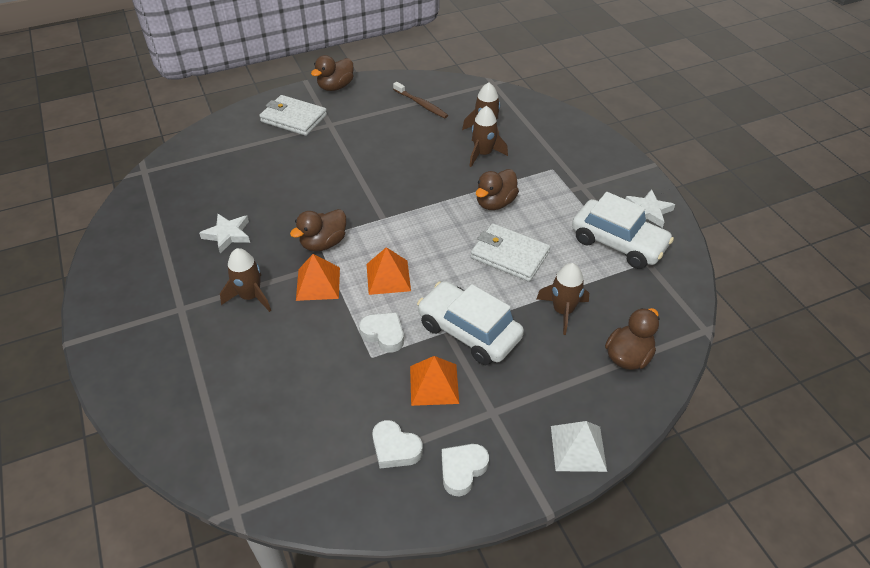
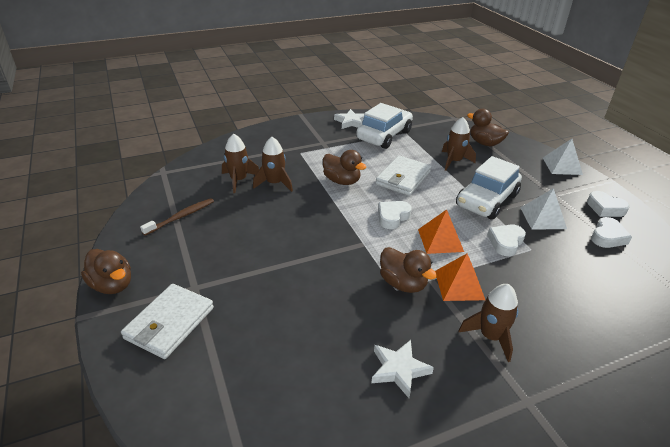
camera: 90 degrees left, 10 degrees down
orange pyramid [410,356,459,406] -> white pyramid [521,188,567,229]
none -> white heart [378,201,412,229]

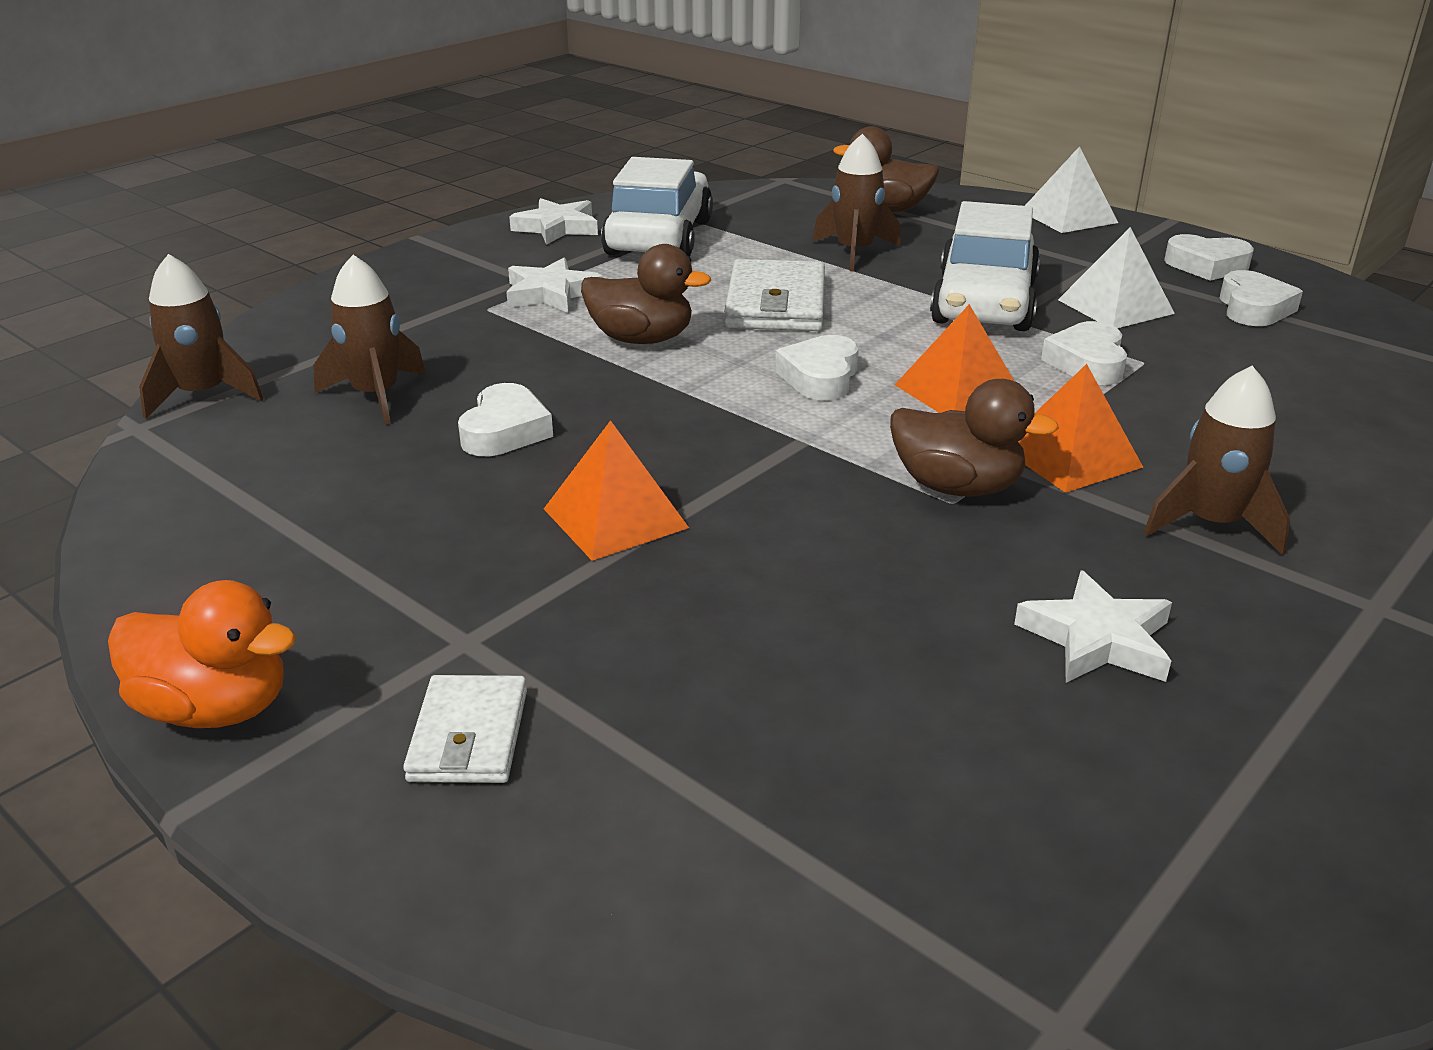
camera: 25 degrees left, 5 degrees down
brown duck [81,249,131,294] -> orange duck [108,580,296,728]
white wallet [121,284,214,359] -> white wallet [403,675,527,783], size x0.62
brown toothbrush [140,198,214,235] -> none
brown rocket [253,137,293,192] -> brown rocket moved to [139,254,263,419]
none -> white heart [458,383,553,456]
none -> white star [506,258,603,313]
none -> orange pyramid [544,420,689,561]

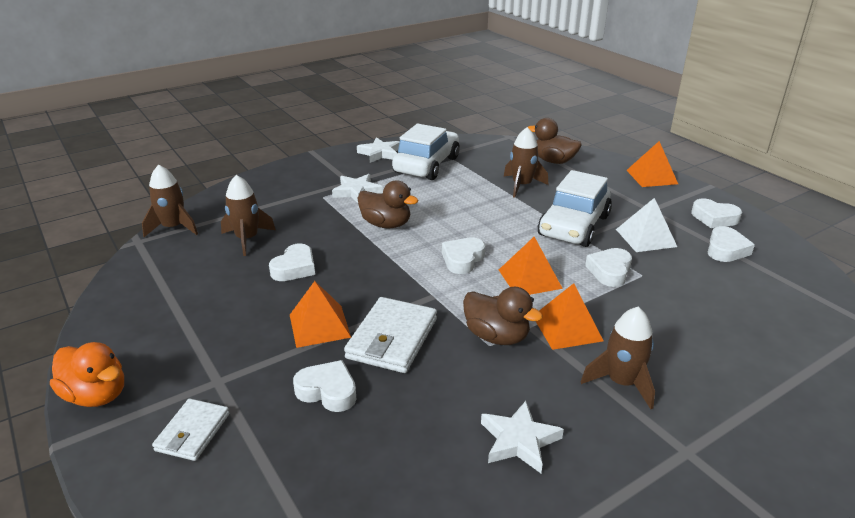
camera: 15 degrees right, 0 degrees up
white wallet [724,259,825,331] -> white wallet moved to [344,297,437,373]
white pyramid [1025,146,1118,233] -> orange pyramid [626,141,678,187]
none -> white heart [293,360,357,412]

